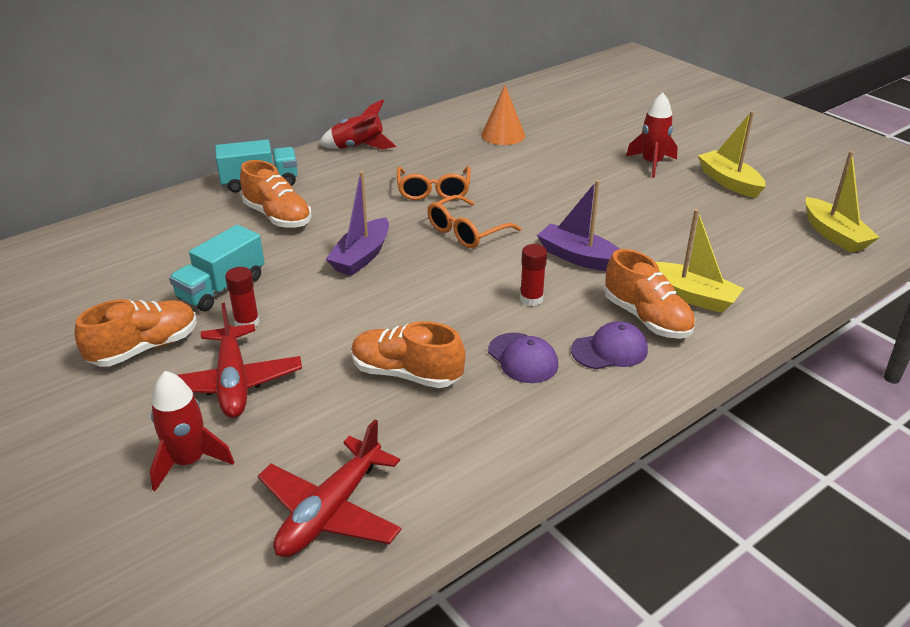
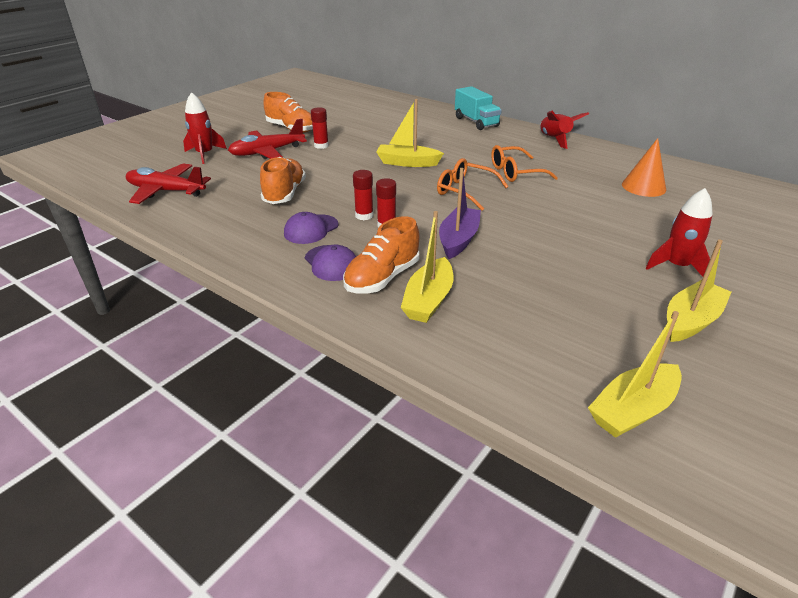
camera: 75 degrees right, 0 degrees up
turquoise truck [169,225,265,311] -> none
orange shoe [240,160,312,228] -> none
purple boat [326,171,389,276] -> yellow boat [376,99,444,167]
none -> red glue stick [353,170,374,220]

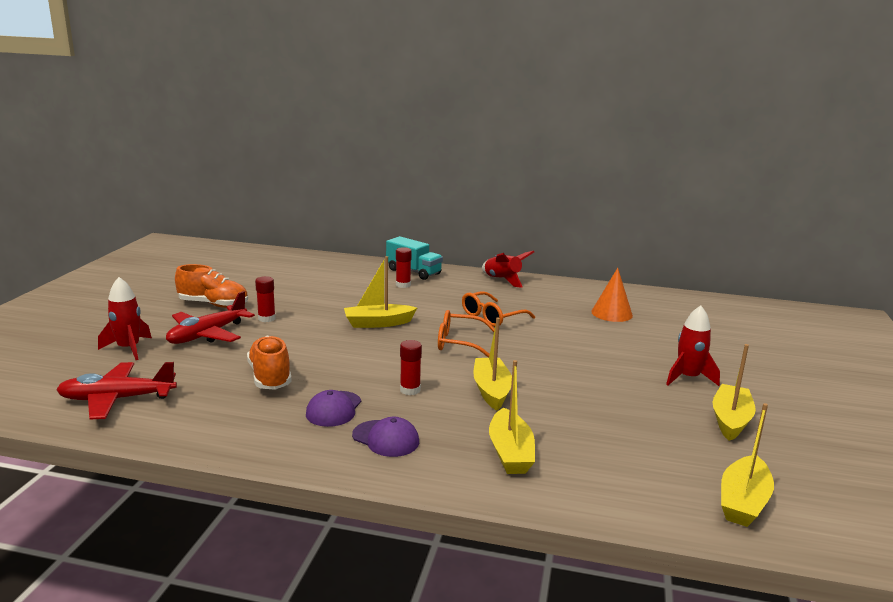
camera: 25 degrees left, 15 degrees down
orange shoe [343,216,419,294] -> none
red glue stick [353,170,374,220] -> red glue stick moved to [396,247,412,288]
purple boat [439,168,481,259] -> yellow boat [473,317,512,411]

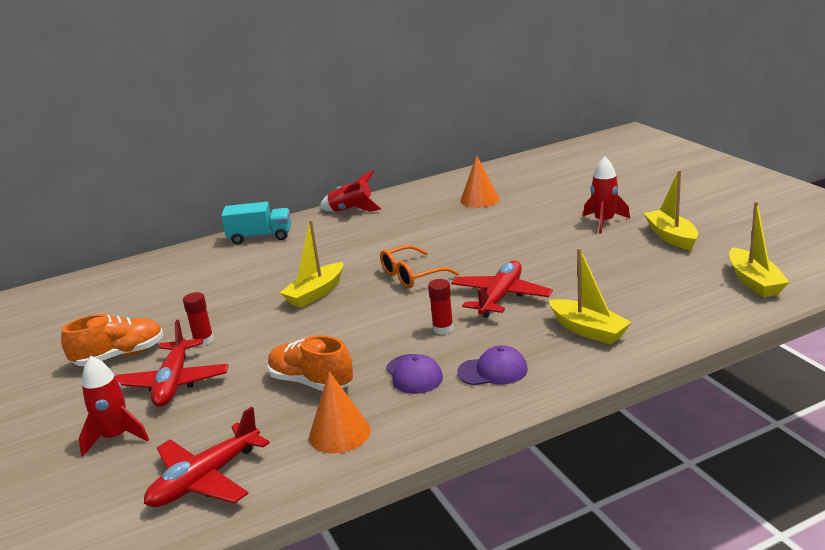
camera: 35 degrees left, 5 degrees up
red glue stick [396,247,412,288] -> none
orange glasses [462,291,535,327] -> none
yellow boat [473,317,512,411] -> red plane [451,261,553,318]
none -> orange cone [309,371,370,453]

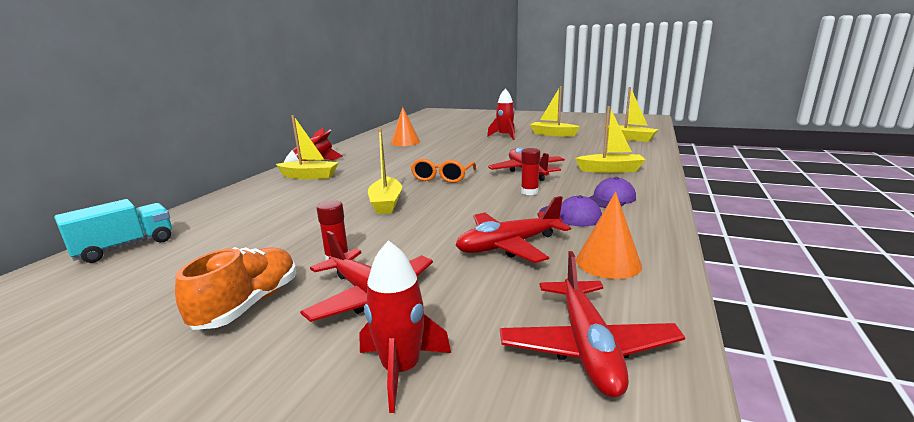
camera: 45 degrees left, 5 degrees down
turquoise truck [221,202,291,245] -> turquoise truck moved to [54,199,172,263]
orange shoe [268,335,353,391] -> red plane [456,196,571,263]
none -> yellow boat [276,115,339,179]

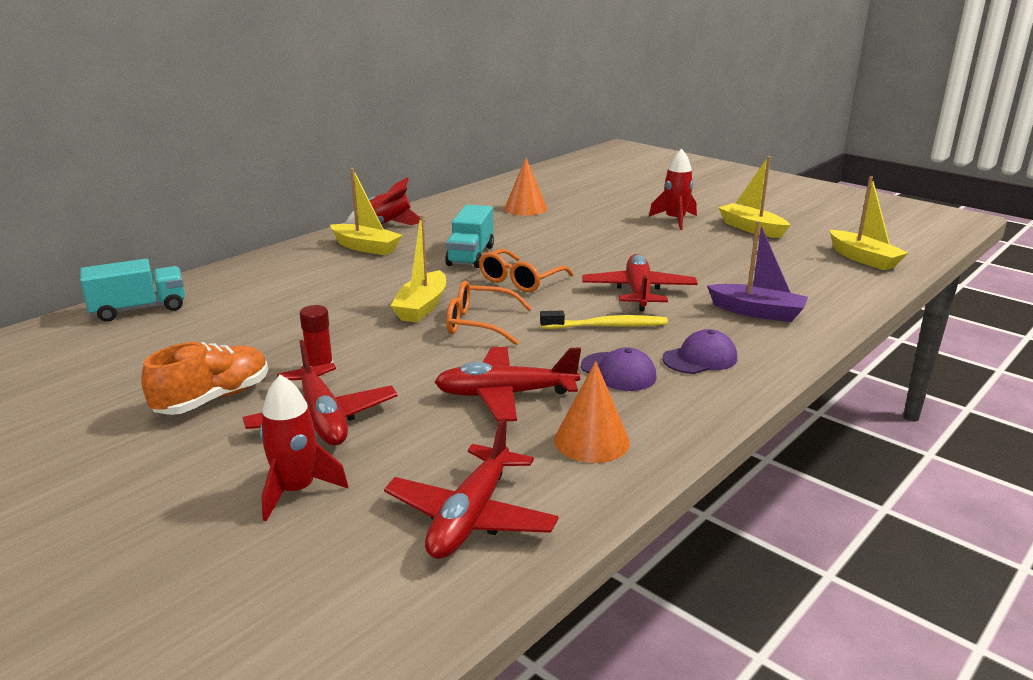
camera: 20 degrees right, 5 degrees up
red glue stick [521,148,540,195] -> yellow toothbrush [540,311,668,329]
yellow boat [575,106,646,173] -> purple boat [707,221,808,322]
none -> turquoise truck [445,205,494,268]
none -> orange glasses [447,281,532,345]

